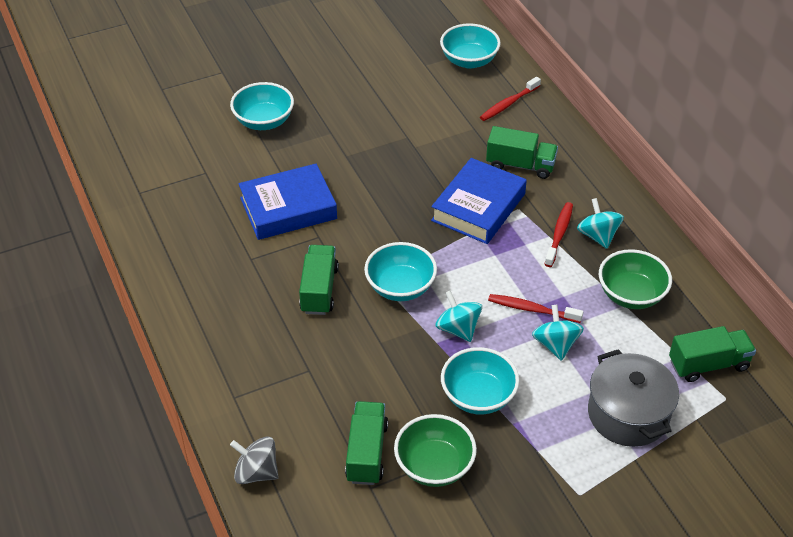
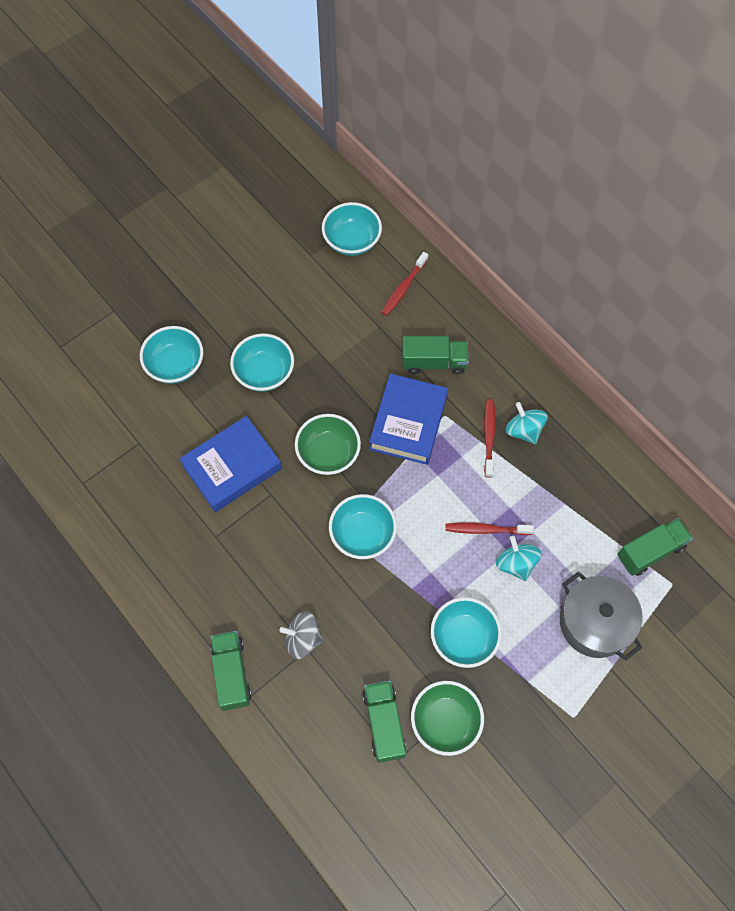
camera: 15 degrees left, 20 degrees up
grey spinning top [230,437,279,484] -> grey spinning top moved to [280,611,323,659]
green truck [299,245,339,315] -> green truck moved to [211,631,252,711]
turquoise spinning top [435,290,482,342] -> none
green bowl [599,249,672,309] -> green bowl moved to [295,414,361,475]
none -> turquoise bowl [230,334,294,392]

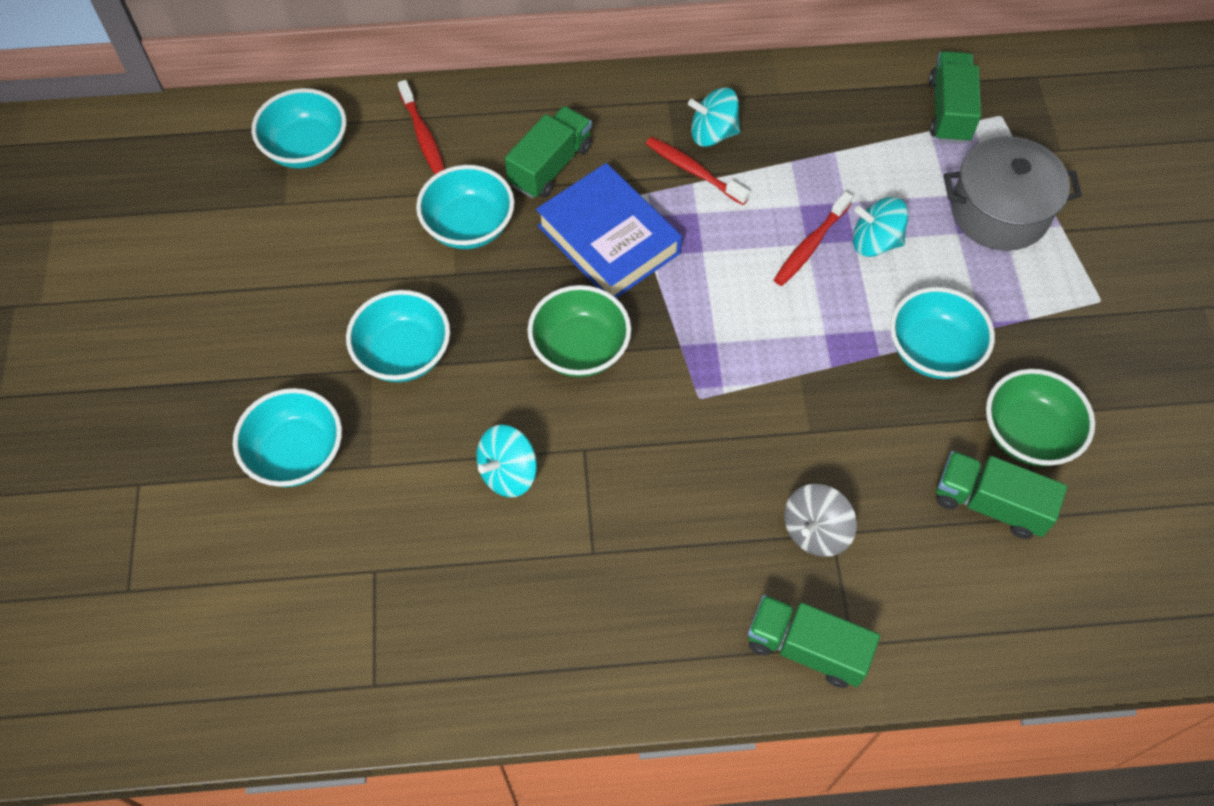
camera: 55 degrees left, 5 degrees down
blue book [179,416,282,512] -> turquoise spinning top [476,425,537,497]
turquoise bowl [329,494,397,559] -> turquoise bowl moved to [416,165,514,249]

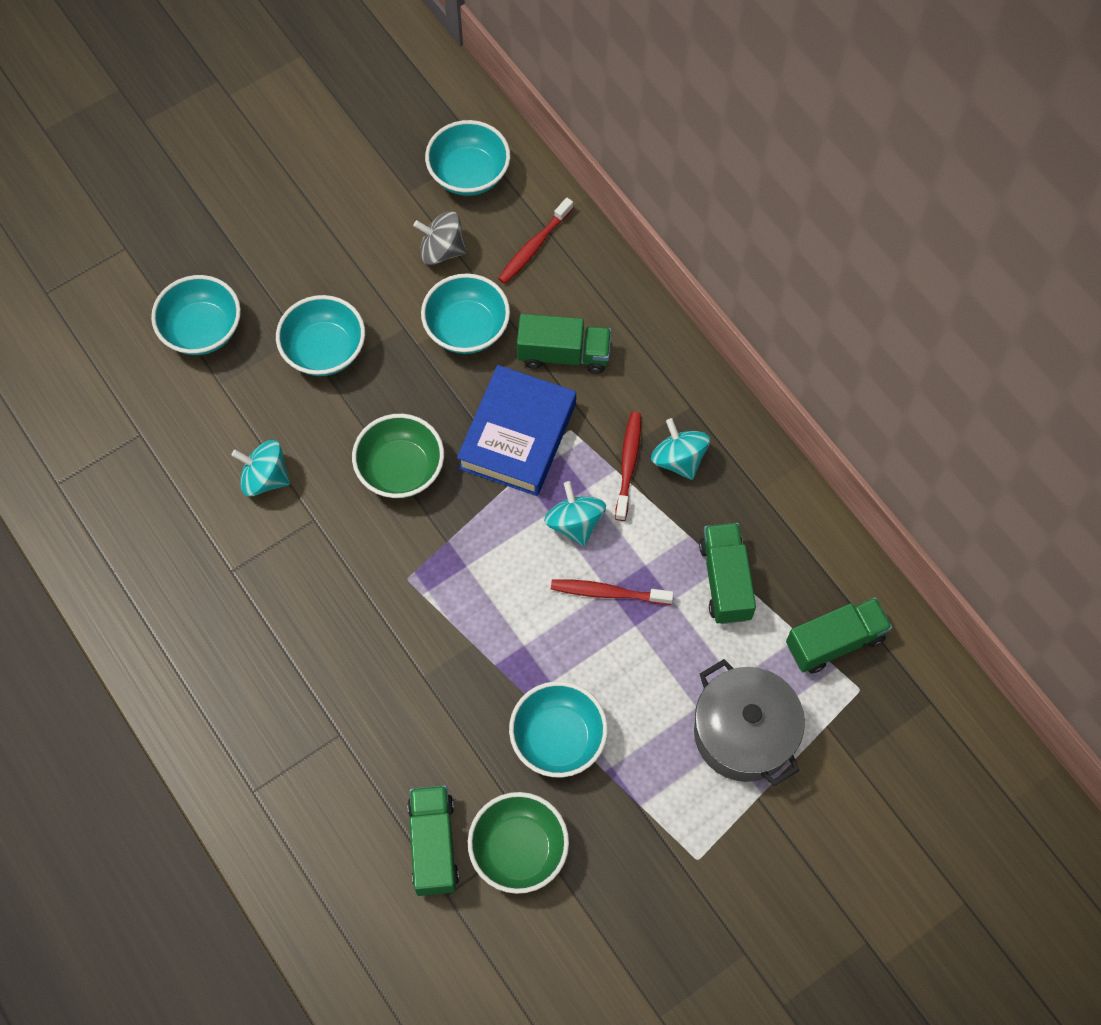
camera: 60 degrees right, 5 degrees up
green truck [748,595,880,688] -> green truck moved to [699,523,756,624]
grey spinning top [784,484,857,557] -> grey spinning top moved to [413,211,467,265]
turquoise spinning top [853,197,908,257] -> turquoise spinning top moved to [544,481,606,546]

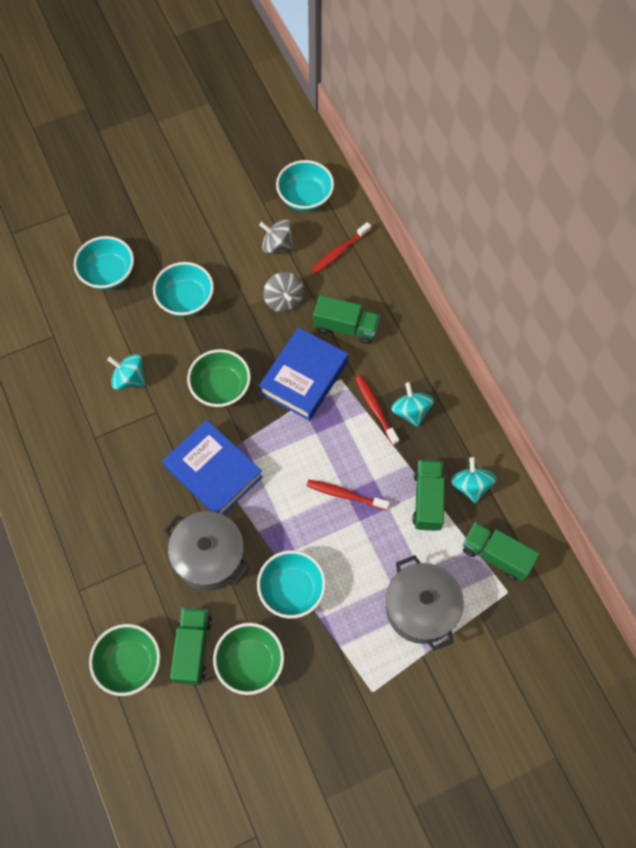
camera: 10 degrees right, 0 degrees up
turquoise bowl [421,273,510,354] -> grey spinning top [263,272,304,312]
turquoise spinning top [544,481,606,546] -> turquoise spinning top moved to [451,457,496,503]
red toothbrush [615,412,641,521] -> red toothbrush turned 45 degrees counterclockwise [355,375,399,446]
green truck [786,597,892,674] -> green truck turned 135 degrees counterclockwise [463,522,539,581]
none -> green bowl [89,624,160,696]
none -> blue book [163,420,263,515]
none -> grey pot [164,511,249,591]

